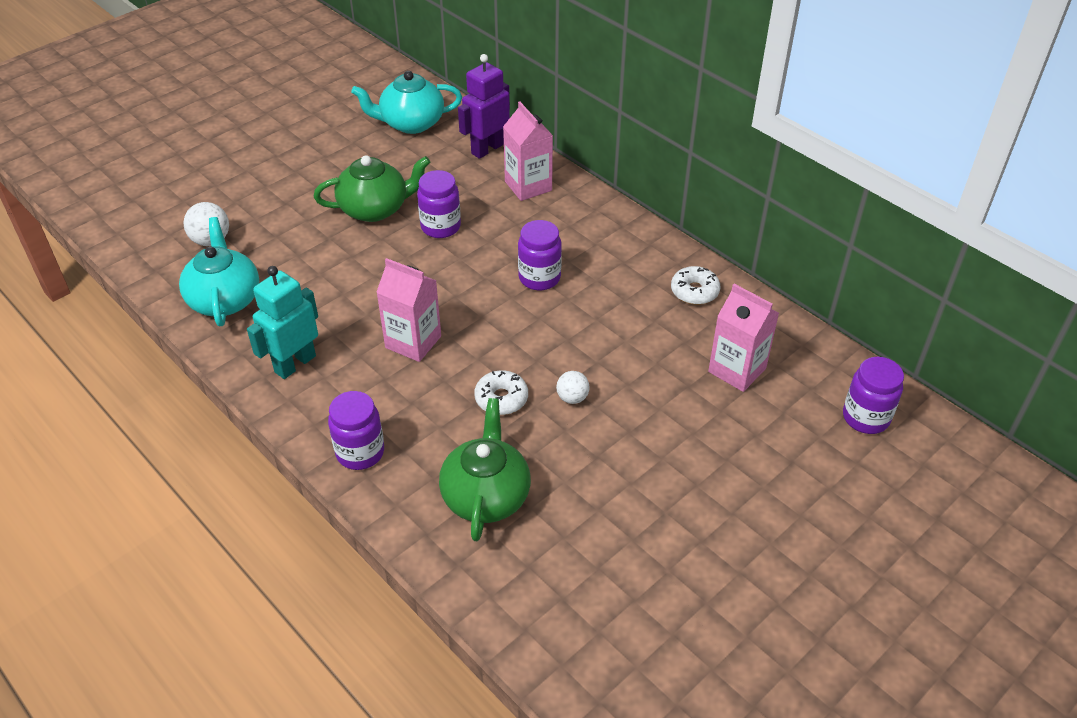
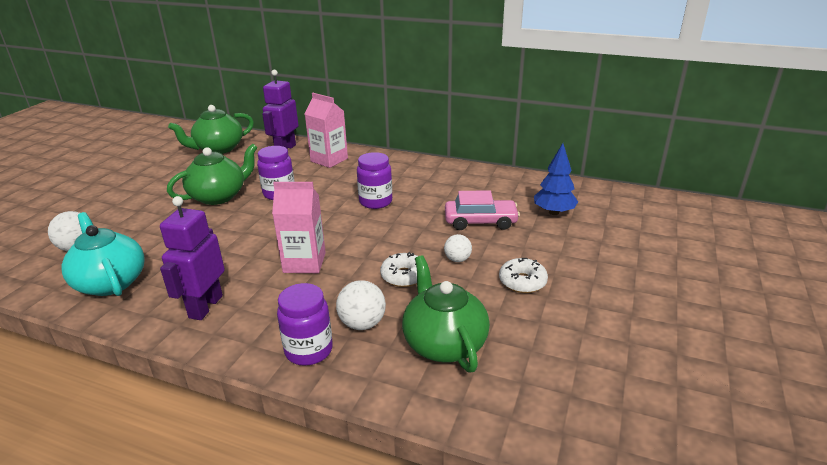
camera: 25 degrees left, 15 degrees down
turquoise robot [247,266,318,379] -> purple robot [160,196,225,320]
turquoise teapot [351,71,462,134] -> green teapot [168,105,254,154]
white donut [671,266,721,305] -> white donut moved to [499,258,548,293]
pink carton [708,284,779,392] -> blue tree [534,143,578,215]
purple jar [843,357,904,434] -> none
none -> white ball [336,280,386,330]
none -> pink car [445,190,520,230]

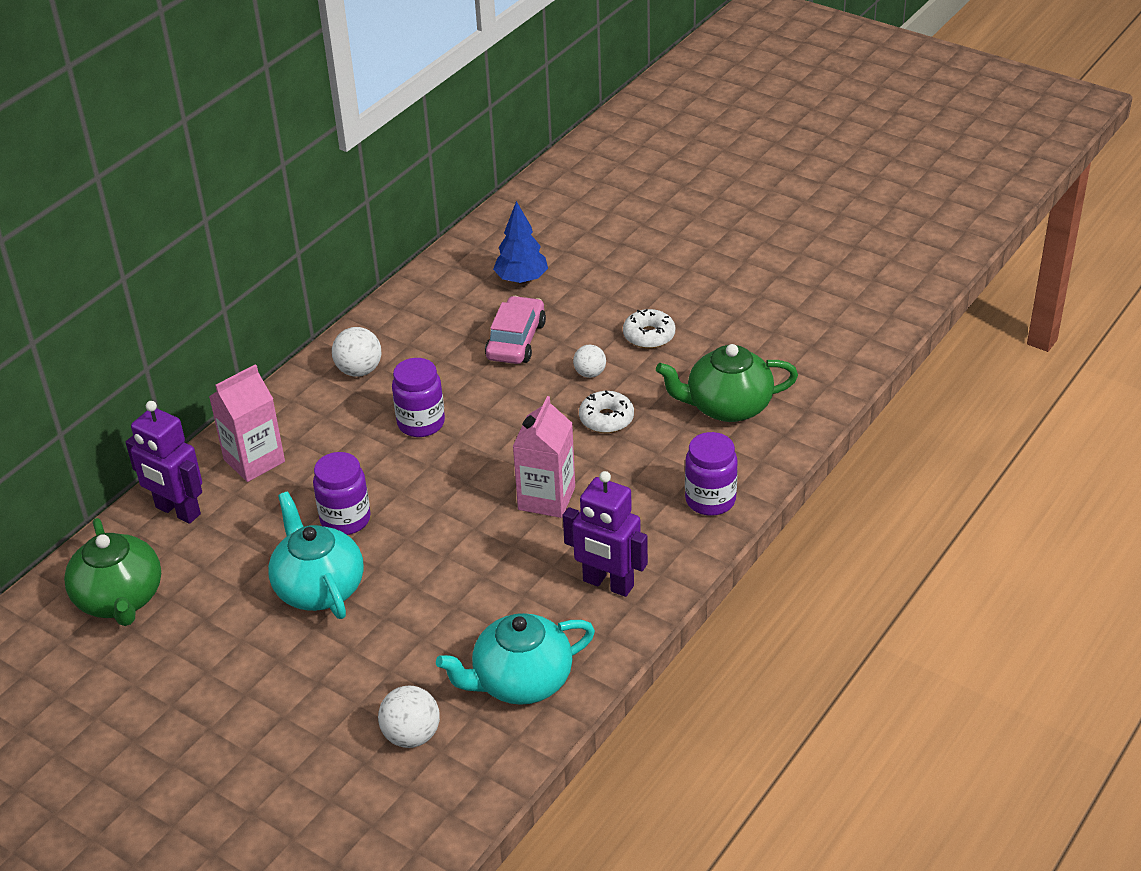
camera: 75 degrees left, 10 degrees up
green teapot [167,143,258,205] -> turquoise teapot [268,491,364,619]
white ball [336,280,386,330] -> white ball moved to [332,327,381,377]

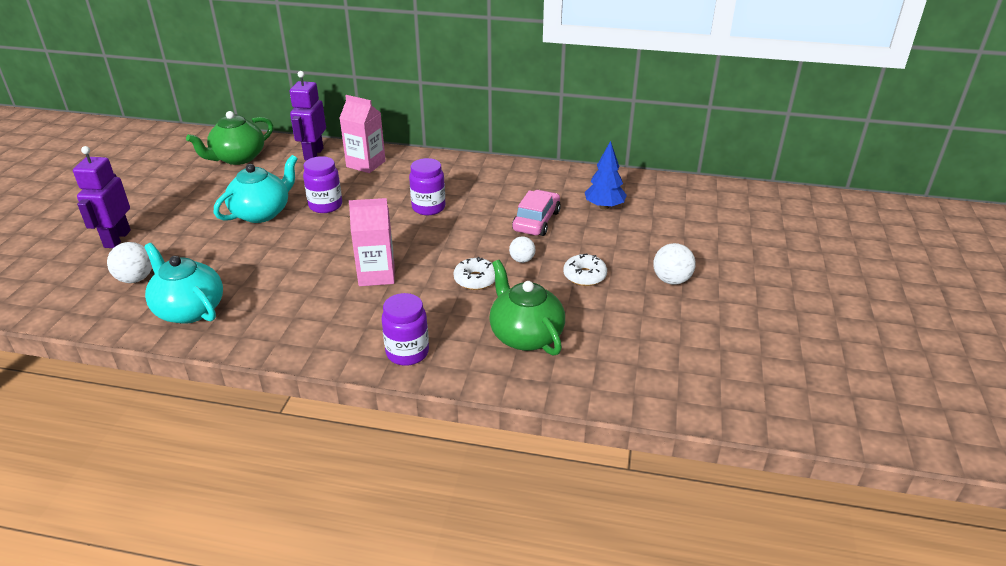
camera: 65 degrees right, 5 degrees down
white ball [332,327,381,377] -> white ball moved to [653,243,696,285]
pink car [485,296,546,364] -> pink car turned 60 degrees counterclockwise [512,190,561,236]
purple robot [563,471,648,597] -> purple robot moved to [73,146,131,248]

